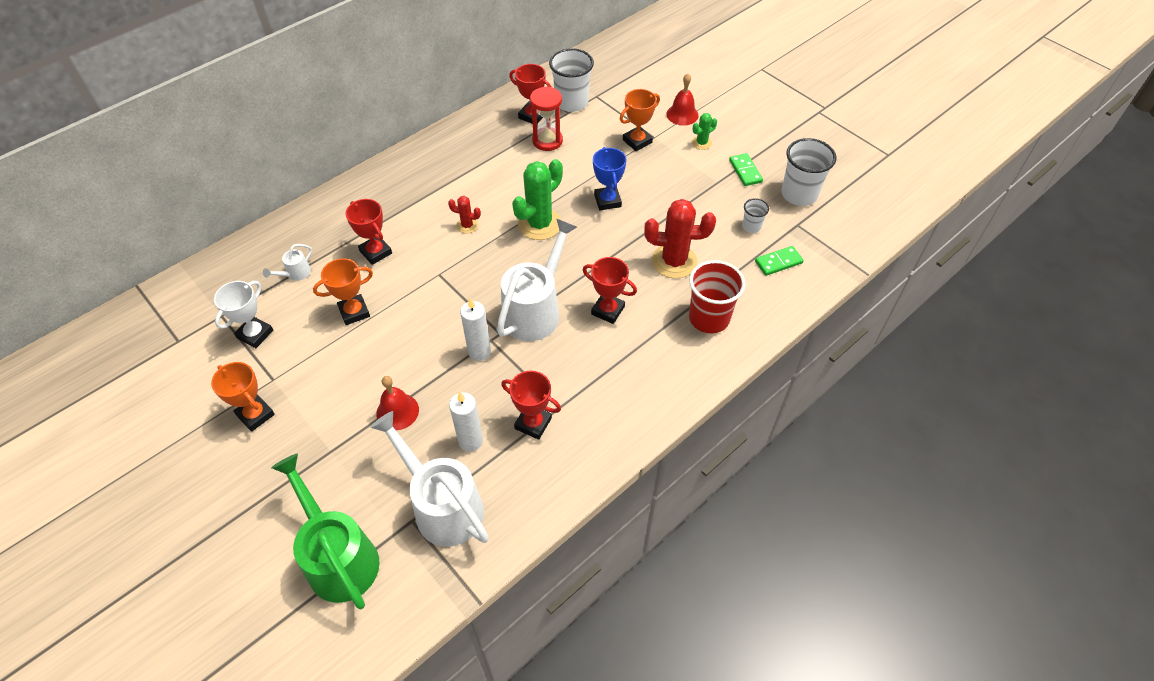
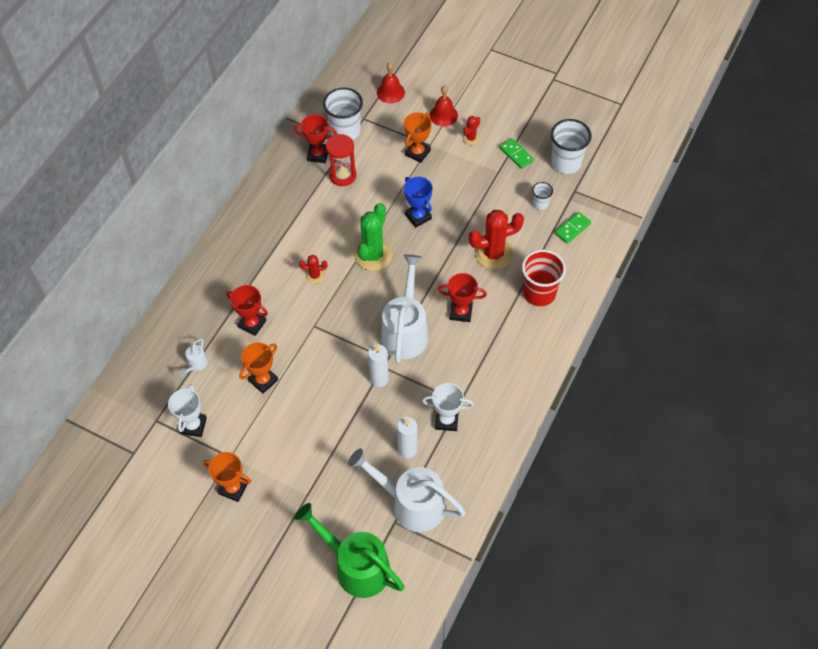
camera: 20 degrees left, 5 degrees up
red bell [376,376,419,430] -> red bell moved to [377,62,405,103]
red trophy [501,371,561,440] -> white trophy [422,383,474,431]
green cactus [692,113,717,150] -> red cactus [462,116,480,145]

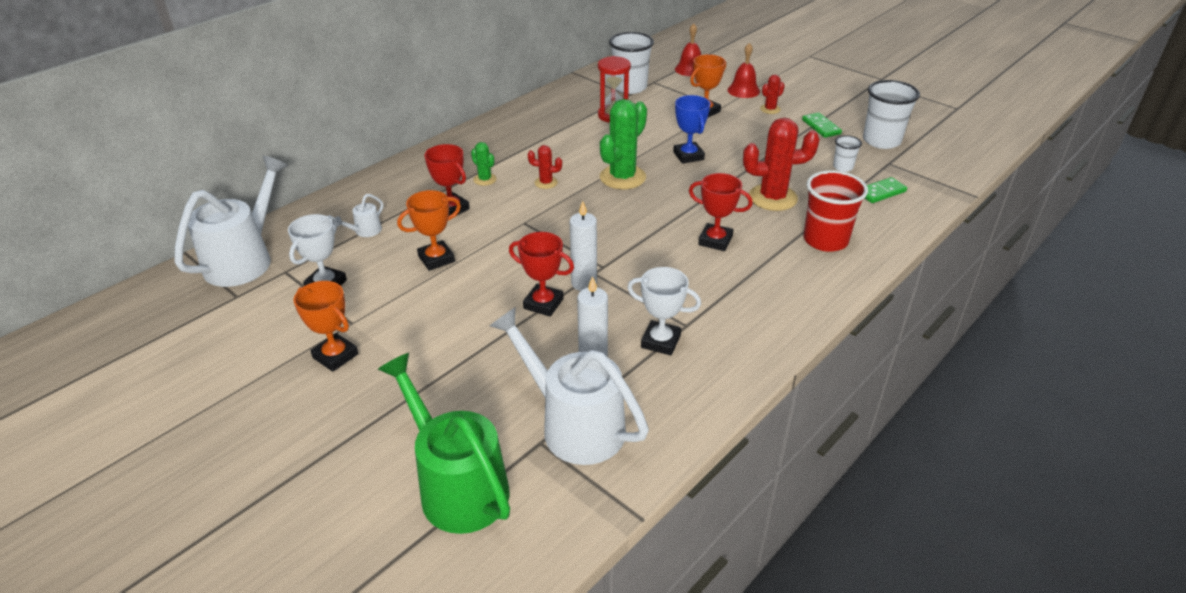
camera: 15 degrees right, 20 degrees down
red trophy [293,114,337,163] -> red trophy moved to [509,232,574,317]
white watering can [381,255,428,363] -> white watering can moved to [174,156,288,287]
none -> green cactus [471,142,497,186]

